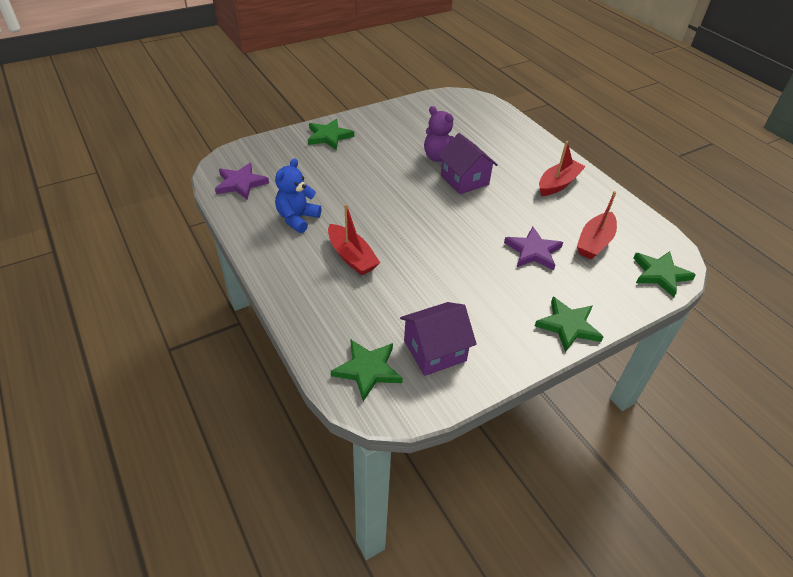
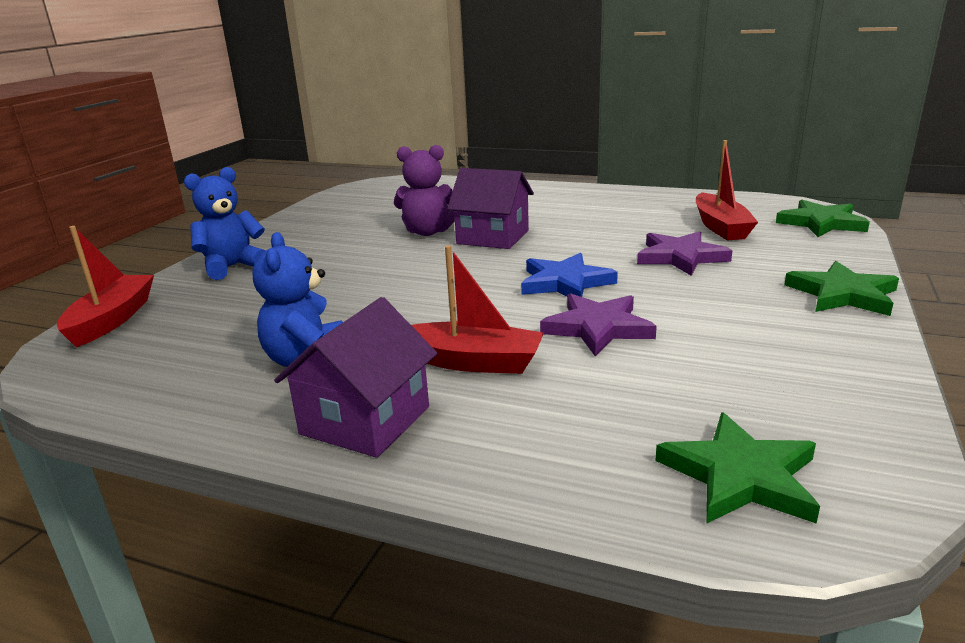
camera: 35 degrees left, 20 degrees down
purple star [215,163,269,200] -> purple star moved to [540,293,657,356]
green star [308,119,354,150] -> blue teddy bear [184,167,266,280]
purple house [400,302,477,376] -> purple house moved to [274,297,437,458]
red boat [539,141,586,196] -> red boat moved to [57,226,154,347]
none -> blue star [521,253,618,297]

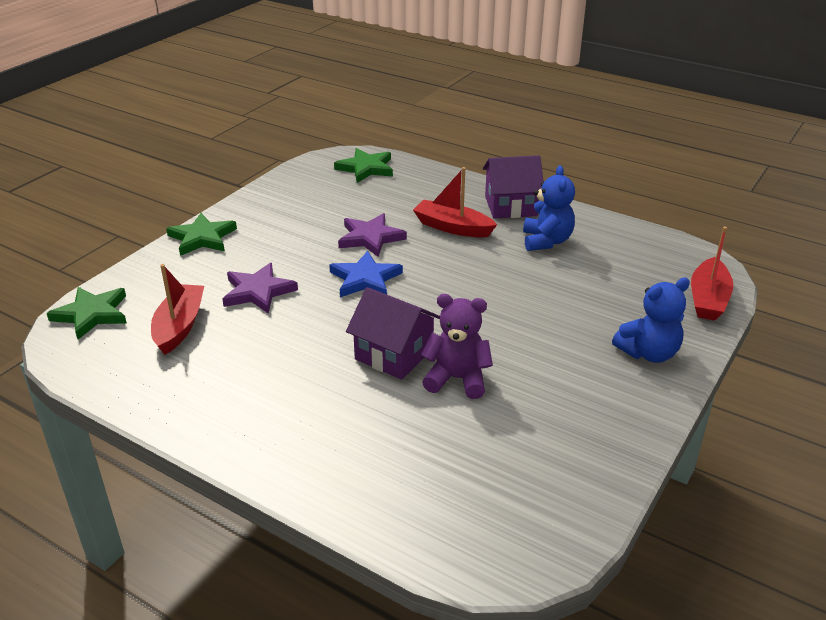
camera: 170 degrees left, 10 degrees up
purple house [274,297,437,458] -> purple house turned 45 degrees clockwise [483,155,544,219]

